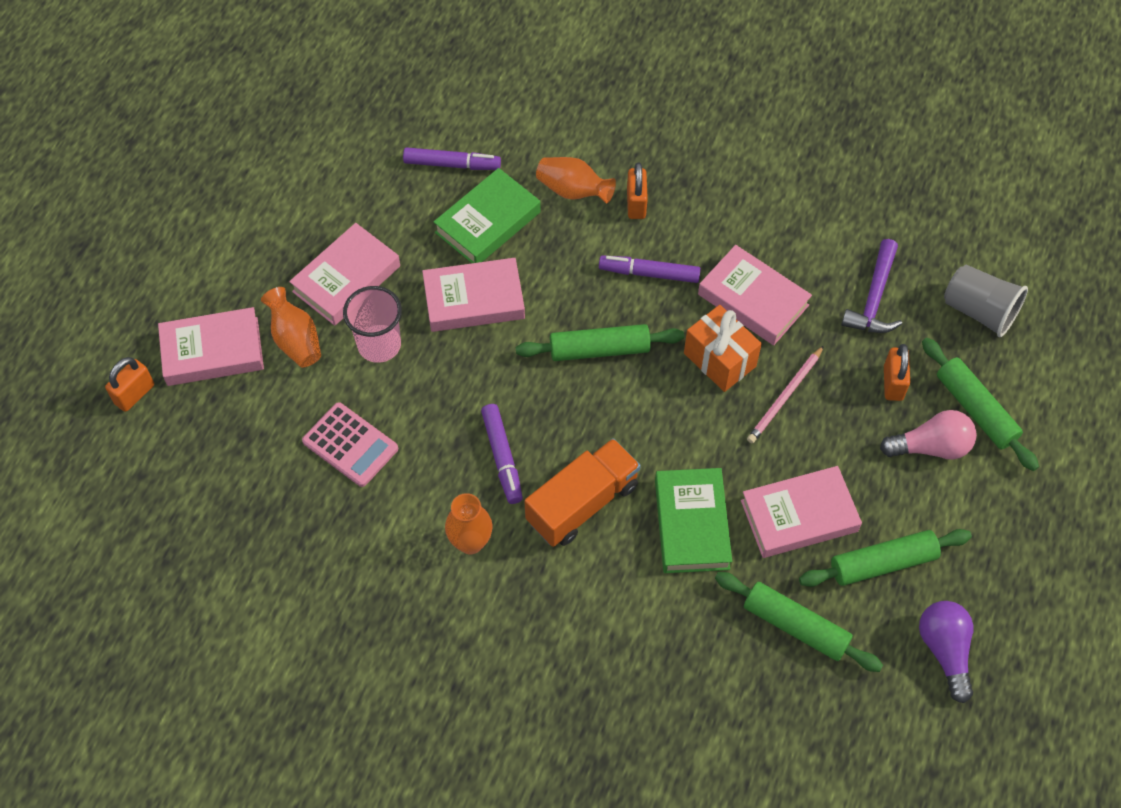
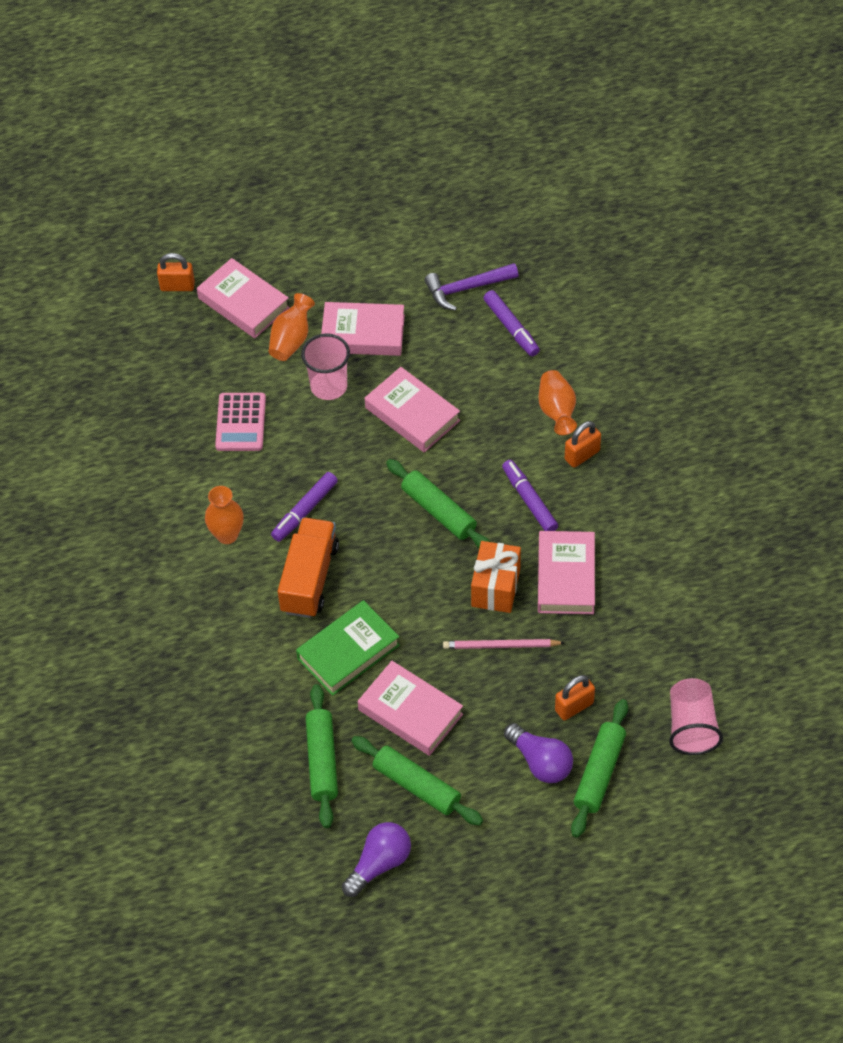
camera: 55 degrees right, 5 degrees down
green book [434,168,541,263] -> none
orange truck [524,438,641,547] -> orange truck turned 90 degrees counterclockwise [278,517,339,618]
purple hammer [841,239,902,333] -> purple hammer moved to [424,263,519,311]
pink light bulb [880,410,977,460] -> purple light bulb [504,723,573,783]
grey cup [944,265,1028,337] -> pink cup [669,678,723,755]

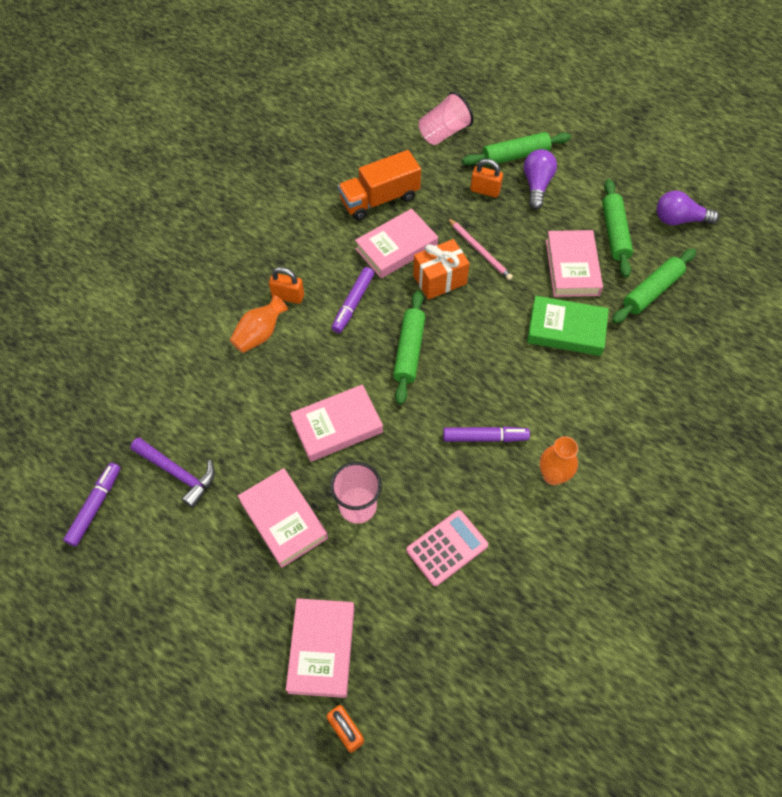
camera: 130 degrees left, 5 degrees up
orange vase [269,293,315,361] -> none
orange truck [278,517,339,618] -> orange truck moved to [338,150,421,220]
pink book [365,367,460,453] -> pink book turned 60 degrees clockwise [290,385,383,462]
purple marker [483,290,540,356] -> purple marker moved to [63,463,121,547]

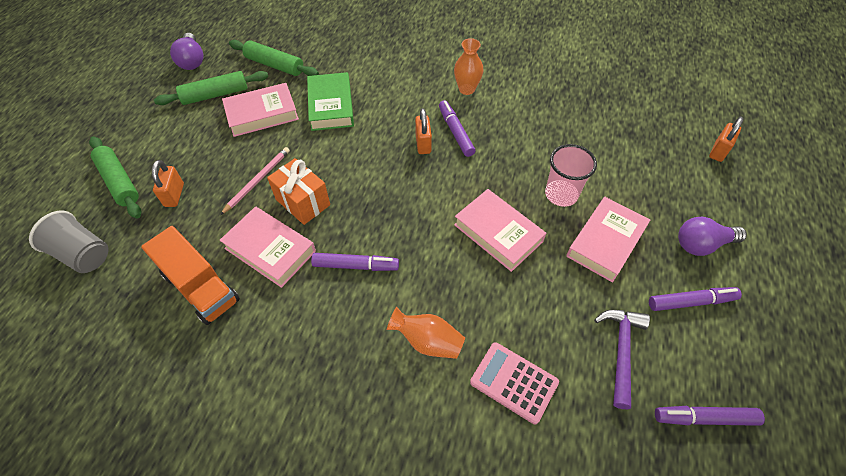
camera: 110 degrees left, 5 degrees down
orange padlock [269,267,304,304] -> orange padlock moved to [415,108,432,154]
pink book [286,598,354,698] -> none
green rolling pin [393,290,425,405] -> none
pink calculator [406,510,488,586] -> pink calculator moved to [470,342,559,424]
pink cup [419,91,473,145] -> grey cup [29,211,109,273]
purple light bulb [524,149,557,209] -> purple light bulb moved to [678,217,747,256]
none -> purple marker [649,287,742,311]

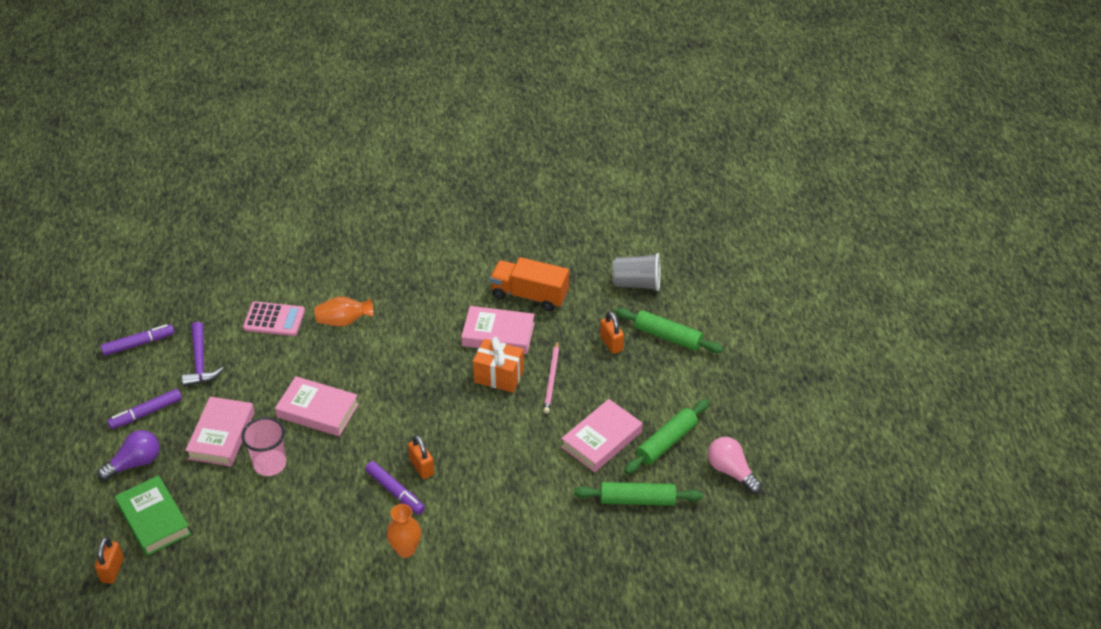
camera: 155 degrees right, 10 degrees down
purple light bulb [170,33,203,70] -> pink light bulb [708,437,762,494]
green book [307,72,354,131] -> green book moved to [115,475,191,556]
purple marker [311,253,399,271] -> none

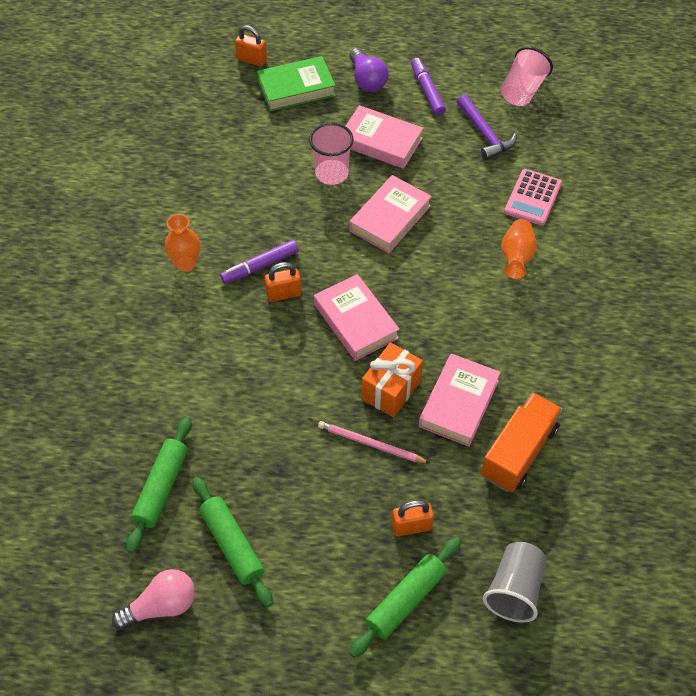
camera: 105 degrees right, 10 degrees up
purple marker [101,324,174,356] -> pink cup [501,47,553,106]
purple hammer [182,322,224,387] -> purple hammer turned 120 degrees counterclockwise [457,95,517,161]
pink book [561,399,642,472] -> pink book moved to [314,274,400,361]

